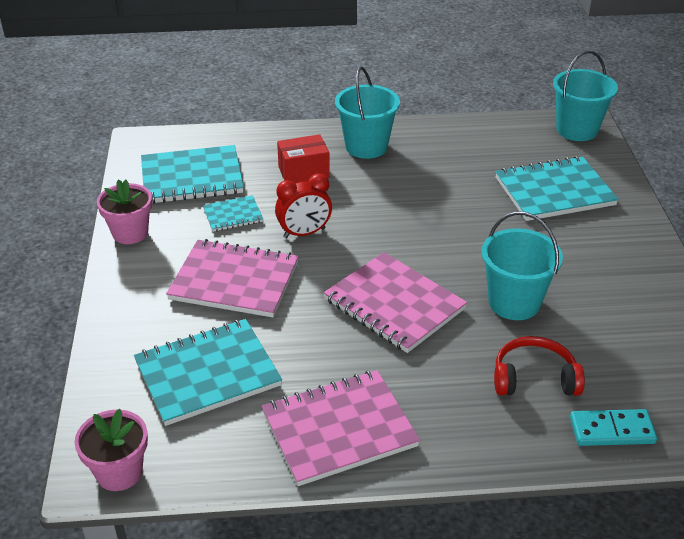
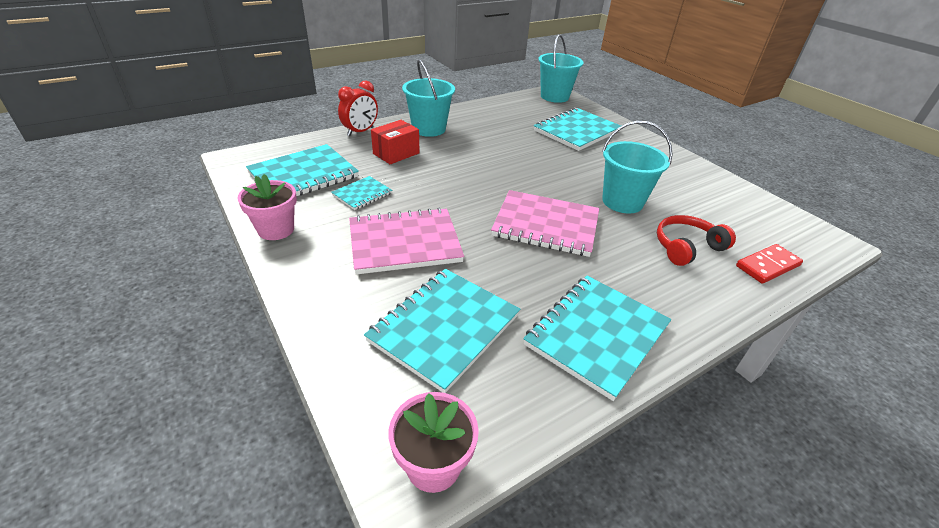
camera: 30 degrees left, 0 degrees up
pink notebook [262,370,420,486] -> turquoise notebook [523,276,671,401]
red clock [275,174,332,238] -> red clock moved to [338,81,378,136]
turquoise domino [570,409,657,446] -> red domino [736,244,803,284]

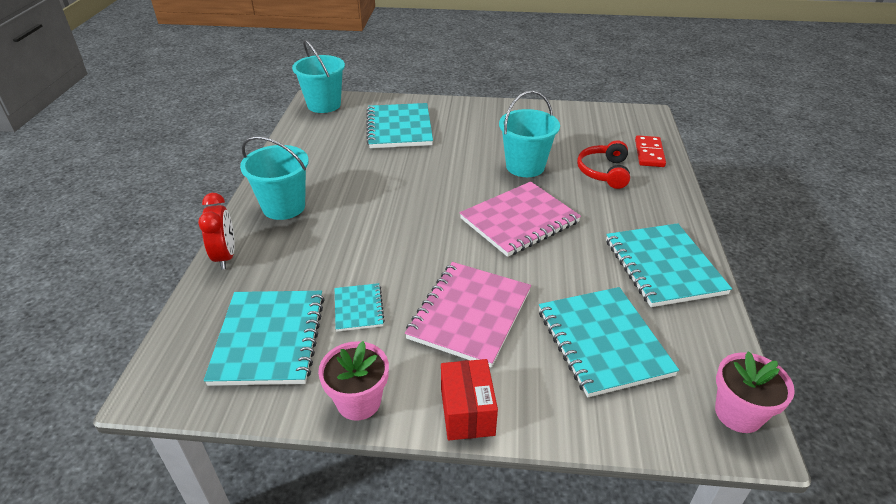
camera: 50 degrees left, 0 degrees up
red box [371,120,420,165] -> red box moved to [441,359,498,440]

